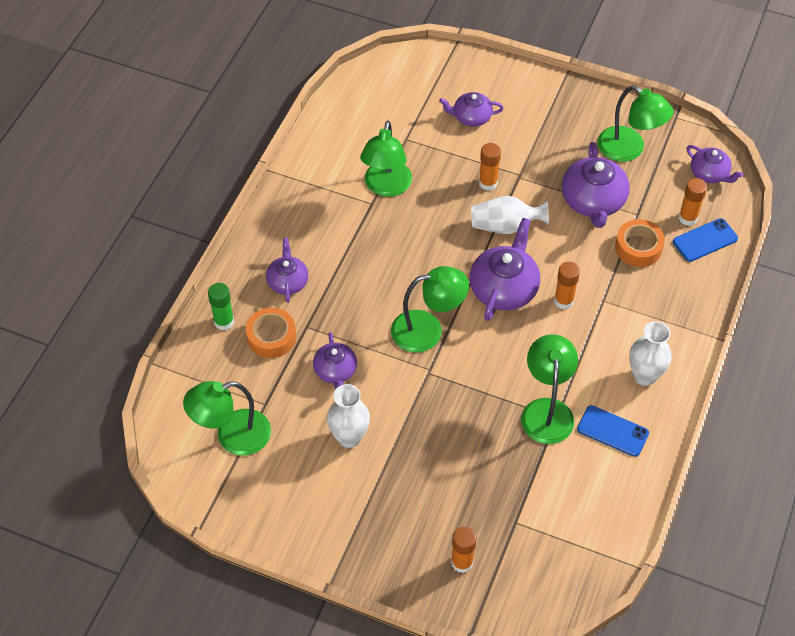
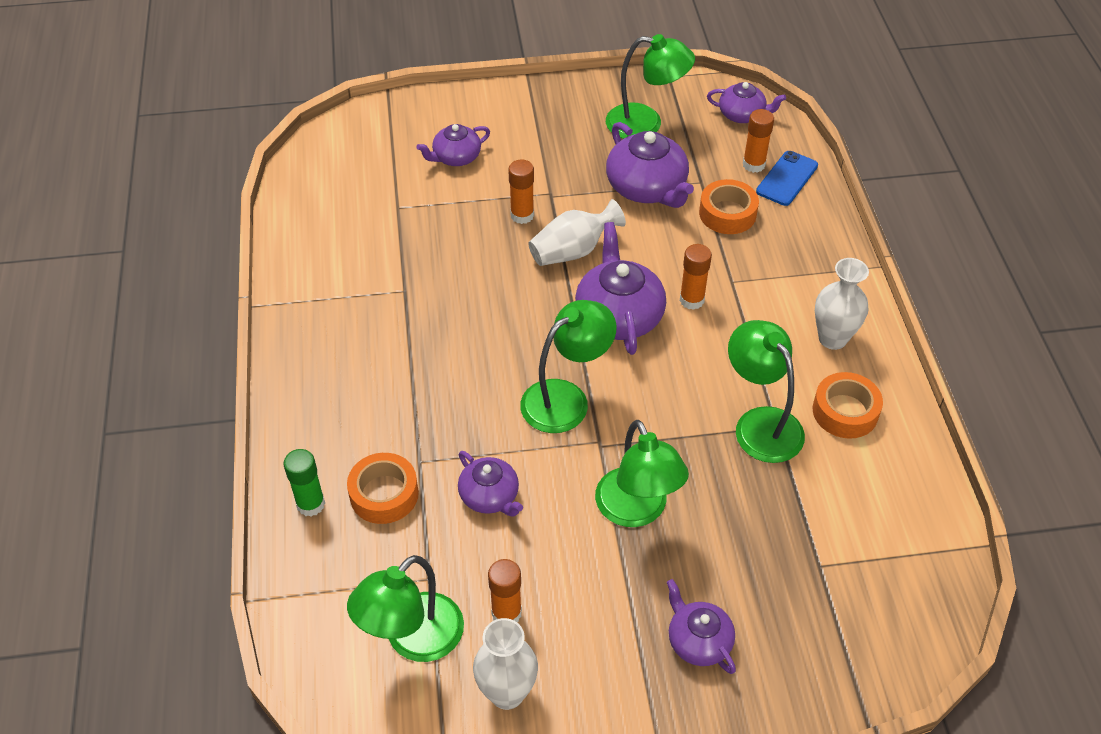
camera: 30 degrees left, 5 degrees down
purple teapot [266,238,309,303] -> purple teapot moved to [667,579,736,674]
white vase [327,384,370,448] -> white vase moved to [473,618,538,710]
green lamp [360,121,412,197] -> green lamp moved to [595,420,689,527]
orange glue stick [451,527,477,573] -> orange glue stick moved to [488,559,522,622]
blue phone [577,405,649,457] -> orange tape [813,372,883,439]

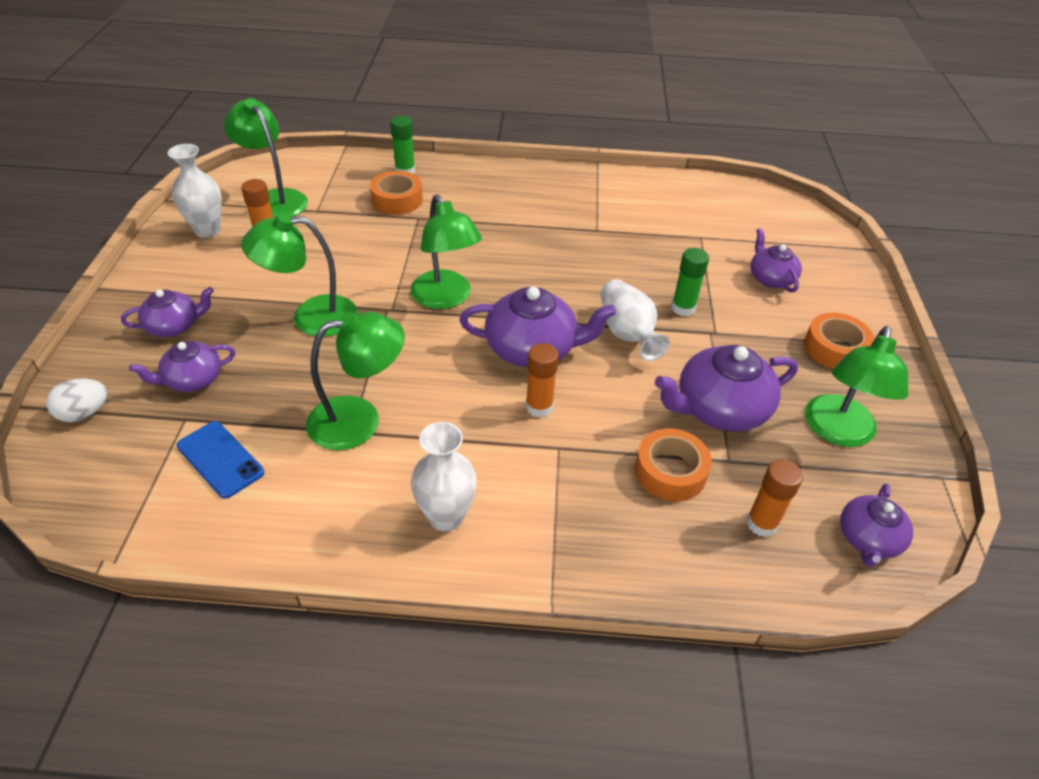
camera: 100 degrees right, 5 degrees down
purple teapot [458,451,523,516] -> purple teapot moved to [129,341,235,392]
orange glue stick [508,159,534,224] -> green glue stick [671,248,709,316]
blue phone [756,151,818,206] -> blue phone moved to [176,421,264,499]
orange tape [813,372,883,439] -> orange tape moved to [804,313,874,369]
none -> white egg [46,379,108,422]

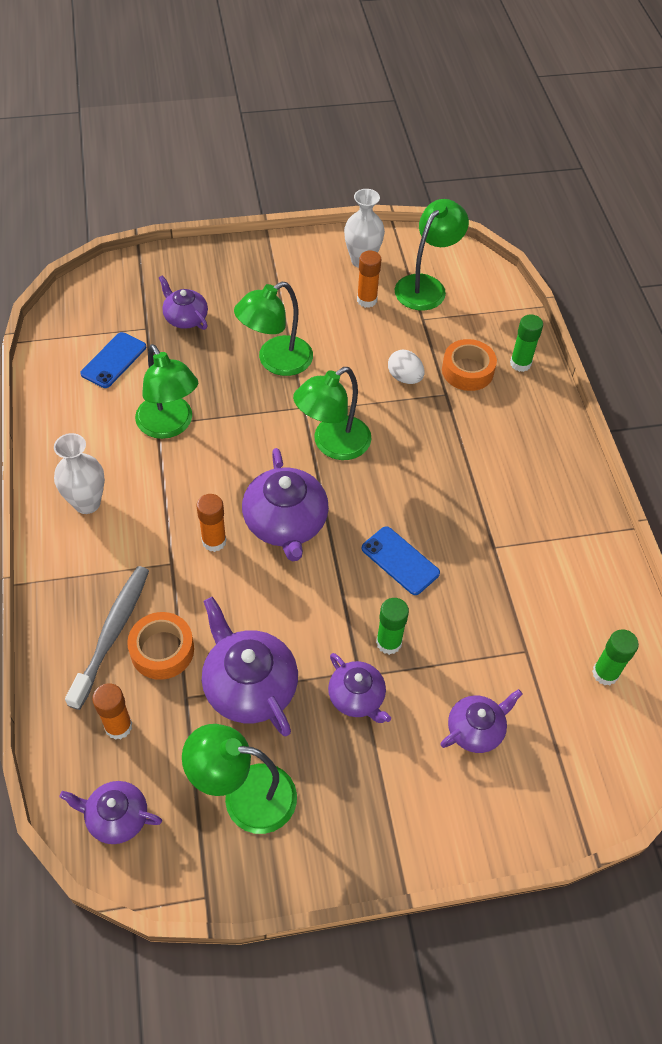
camera: 75 degrees right, 10 degrees up
white egg [46,379,108,422] -> white egg moved to [388,350,425,384]
purple teapot [121,287,214,337] -> purple teapot moved to [328,653,391,723]
green lamp [241,213,358,337] -> green lamp turned 105 degrees counterclockwise [234,282,313,376]
white vase [600,279,670,361] -> none
orange tape [804,313,874,369] -> none
none -> grey toothbrush [65,566,149,710]
none -> blue phone [362,526,440,595]
none -> green glue stick [592,629,639,685]

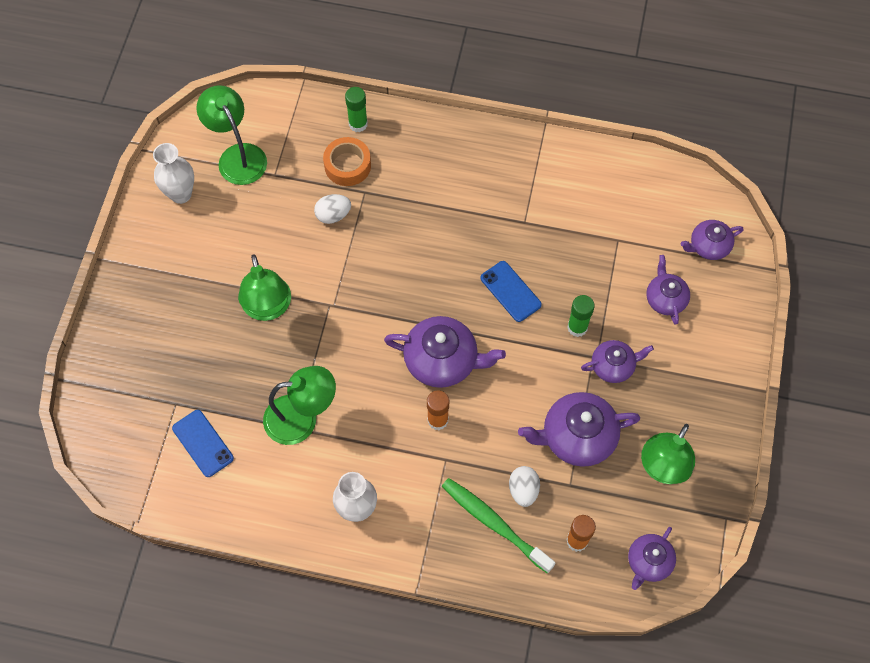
camera: 65 degrees left, 10 degrees up
grey toothbrush [65,566,149,710] -> green toothbrush [442,478,555,573]
orange tape [127,612,194,680] -> white egg [509,466,540,507]
purple teapot [159,275,208,330] -> purple teapot moved to [681,220,744,260]
green lamp [293,367,371,460] -> none
orange glue stick [357,250,381,308] -> none
blue phone [362,526,440,595] -> blue phone turned 75 degrees clockwise [481,261,542,322]
green glue stick [592,629,639,685] -> none

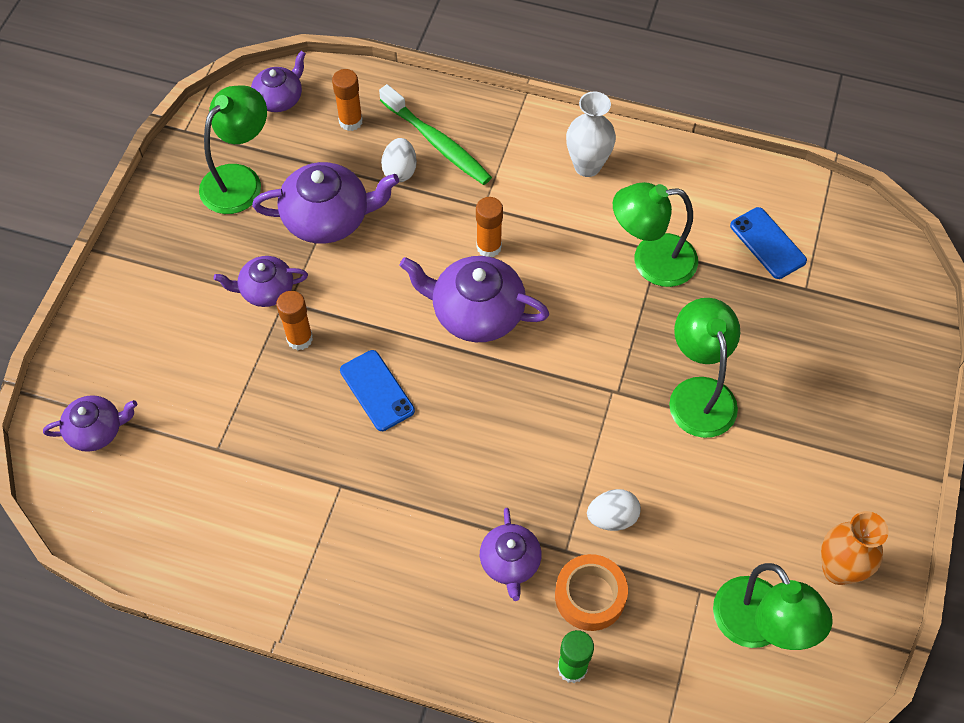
camera: 175 degrees left, 5 degrees down
white vase [153,143,194,204] -> orange vase [821,511,889,585]
green glue stick [567,295,595,337] -> orange glue stick [276,291,313,350]
purple teapot [646,255,690,325] -> purple teapot moved to [480,508,542,601]

